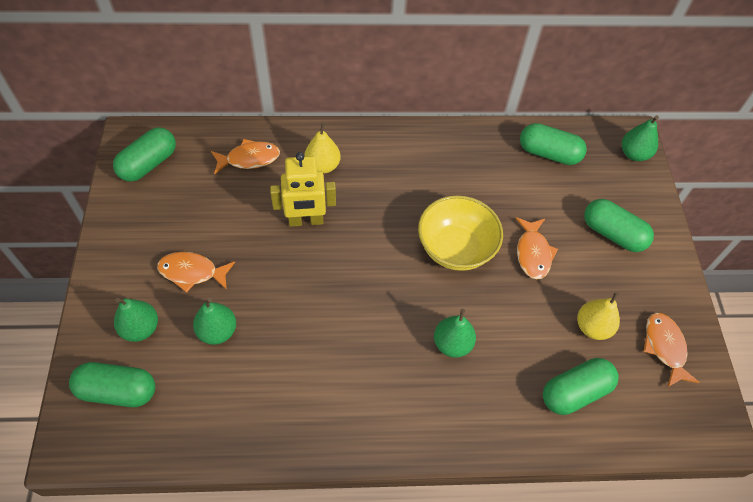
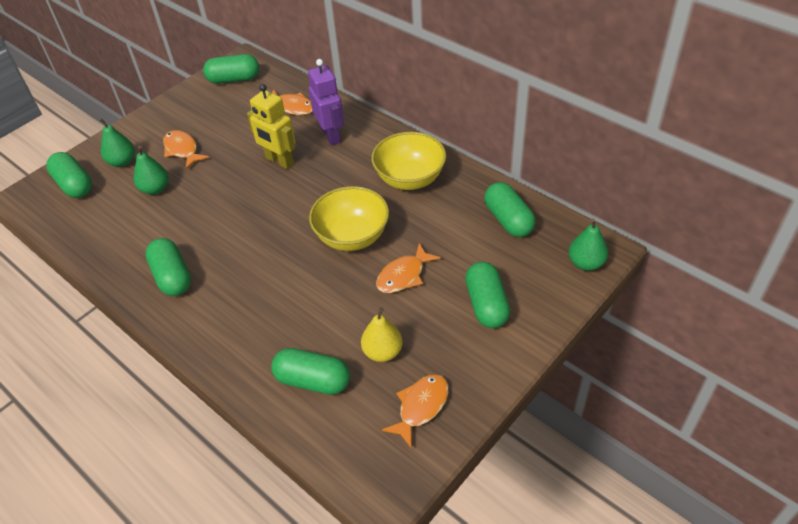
camera: 50 degrees right, 10 degrees down
yellow pear [304,123,341,174] -> purple robot [308,59,344,145]
green pear [434,309,476,358] -> none
none -> green capsule [145,238,191,296]
none -> yellow bowl [371,132,446,190]

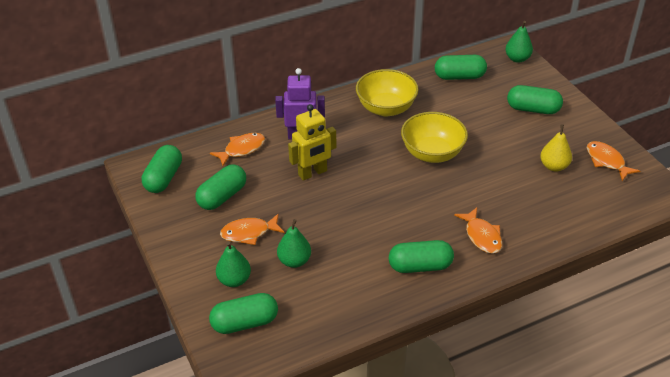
camera: 70 degrees left, 5 degrees down
green capsule [271,348,350,395] -> green capsule moved to [195,164,246,210]
orange fish [376,243,441,293] -> orange fish moved to [454,207,502,254]

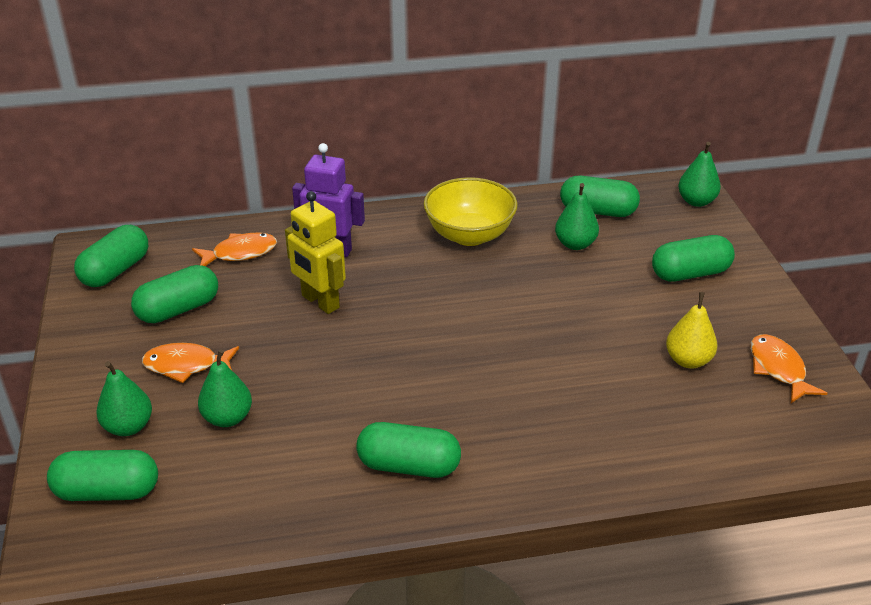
camera: 15 degrees right, 5 degrees down
yellow robot [288,104,336,181] -> yellow robot turned 60 degrees clockwise [285,191,346,314]
yellow bowl [401,112,468,163] -> none
orange fish [454,207,502,254] -> none
green capsule [507,85,563,114] -> green capsule turned 45 degrees counterclockwise [652,235,735,282]
none -> green pear [555,183,599,250]

